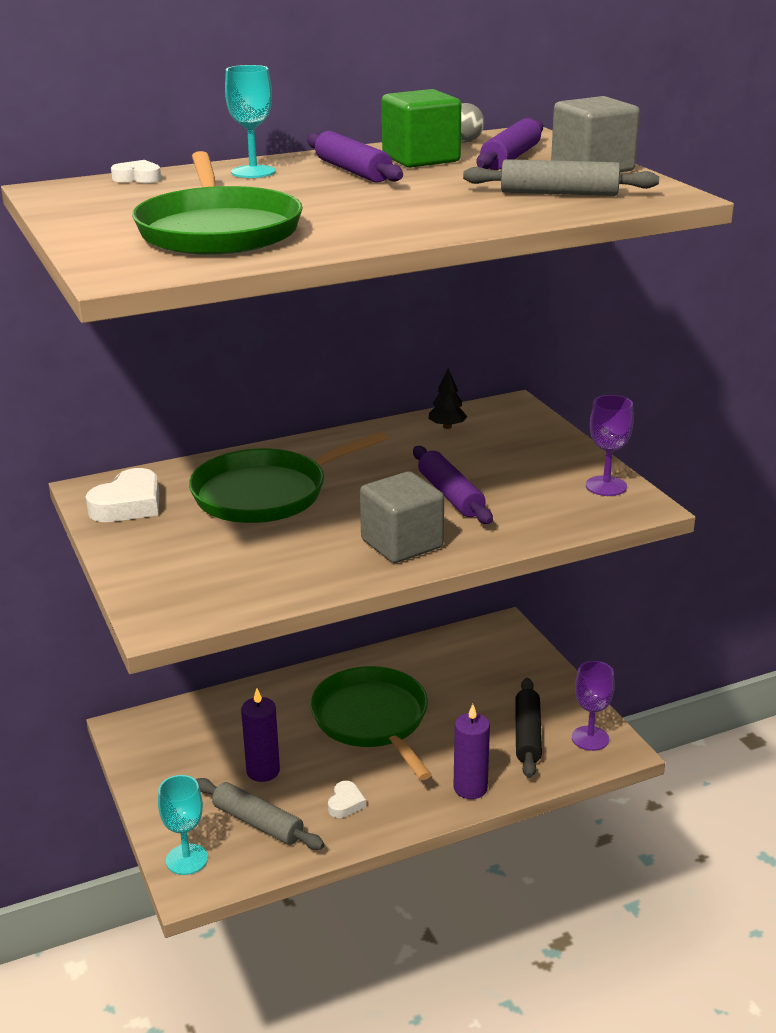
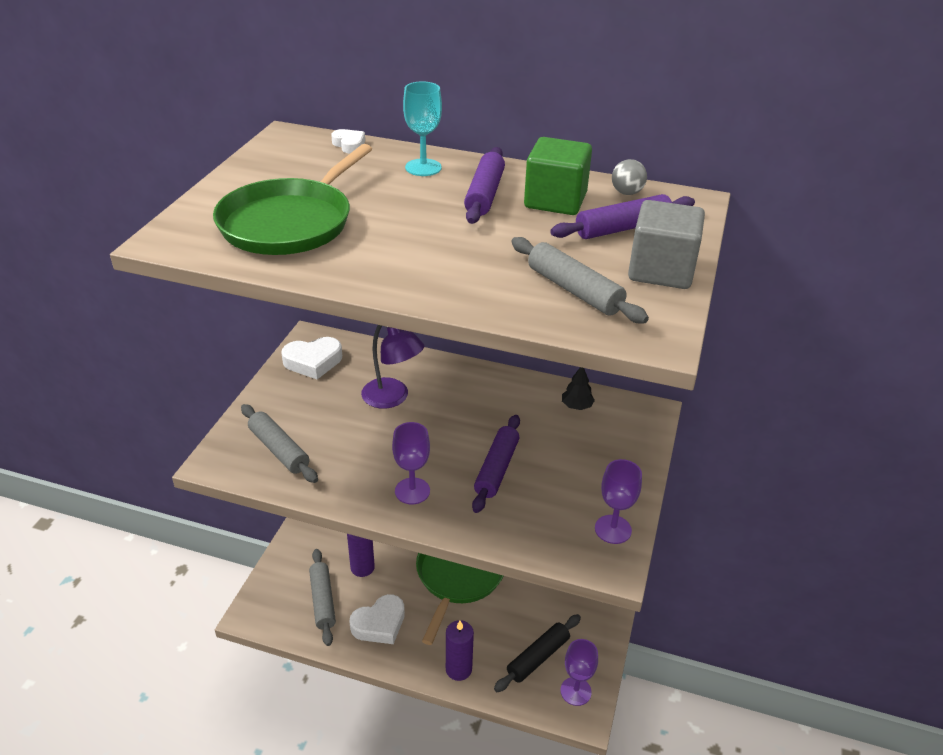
camera: 40 degrees right, 10 degrees up
turquoise goblet [158,775,208,875] -> none
green pan [189,432,388,523] -> purple lamp [361,325,425,409]
white heart [328,781,366,818] -> white heart [350,594,405,644], size x1.78
grey cube [360,471,444,563] -> purple goblet [392,422,430,504]
none -> grey rolling pin [241,404,318,483]

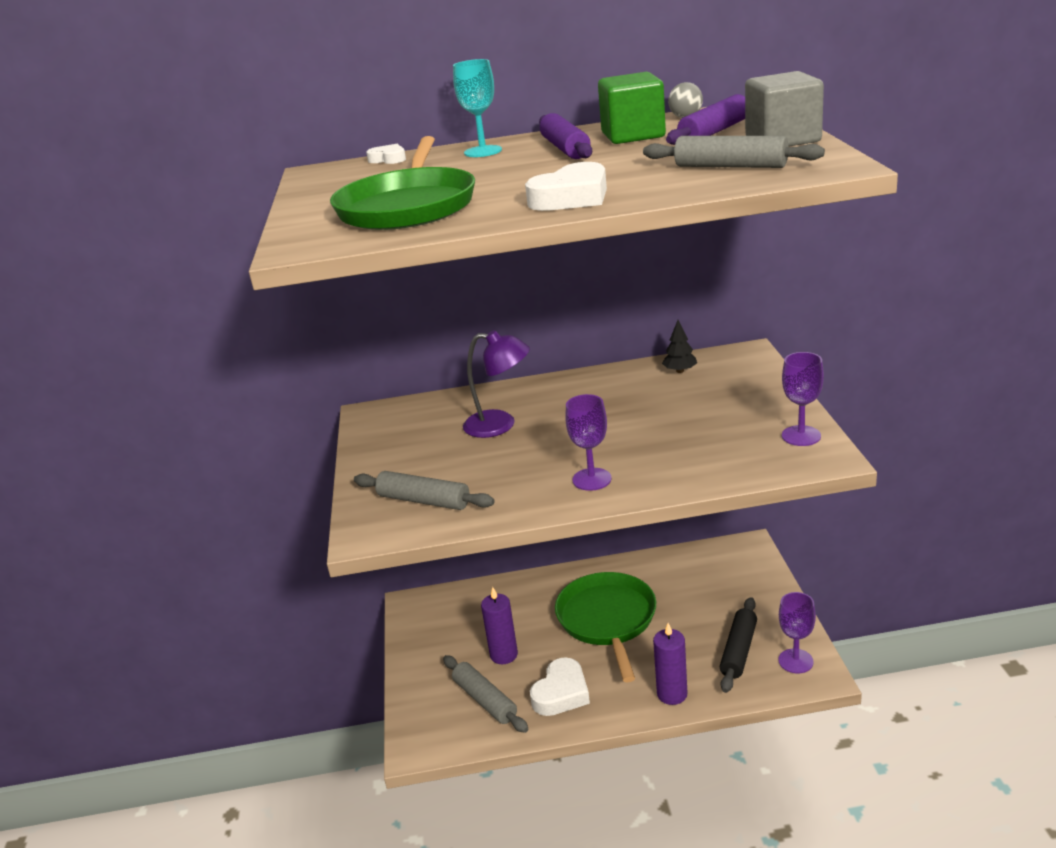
camera: 20 degrees left, 10 degrees down
white heart [281,337,342,379] -> white heart moved to [525,162,607,211]
purple rolling pin [472,415,520,513] -> none

